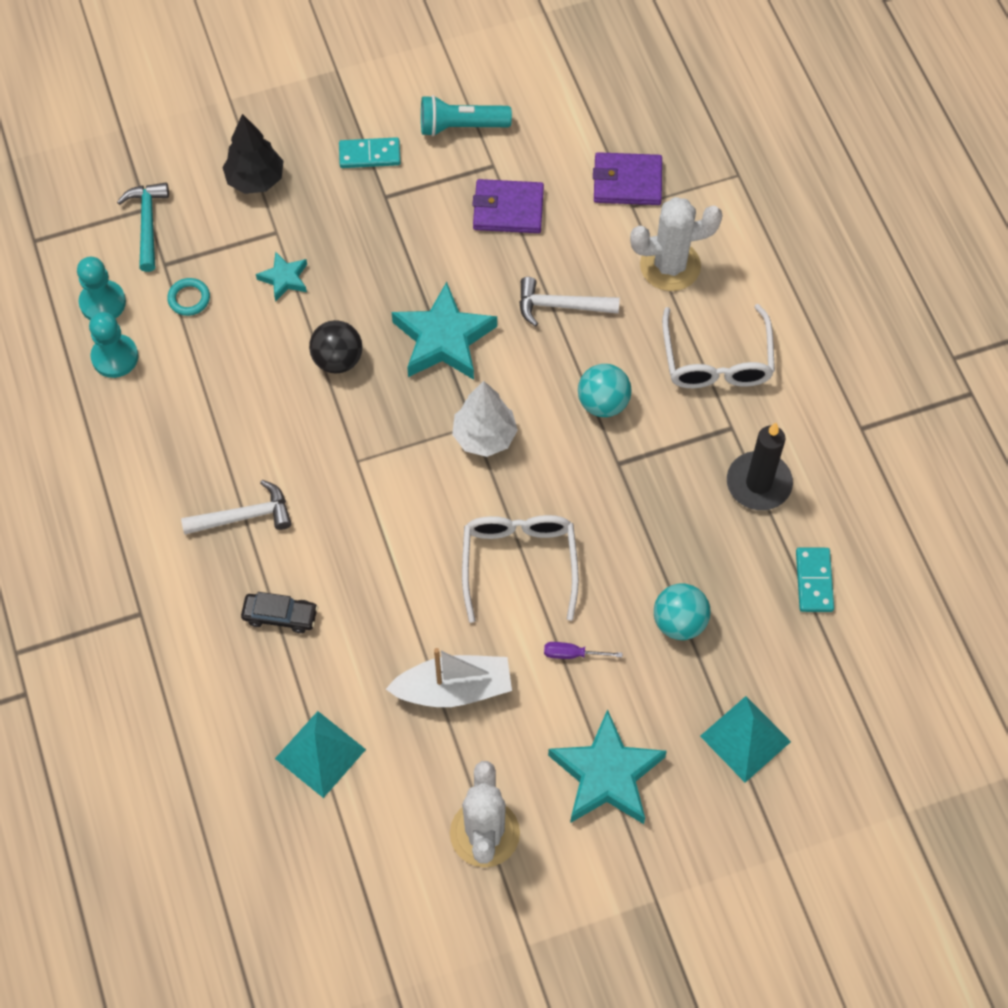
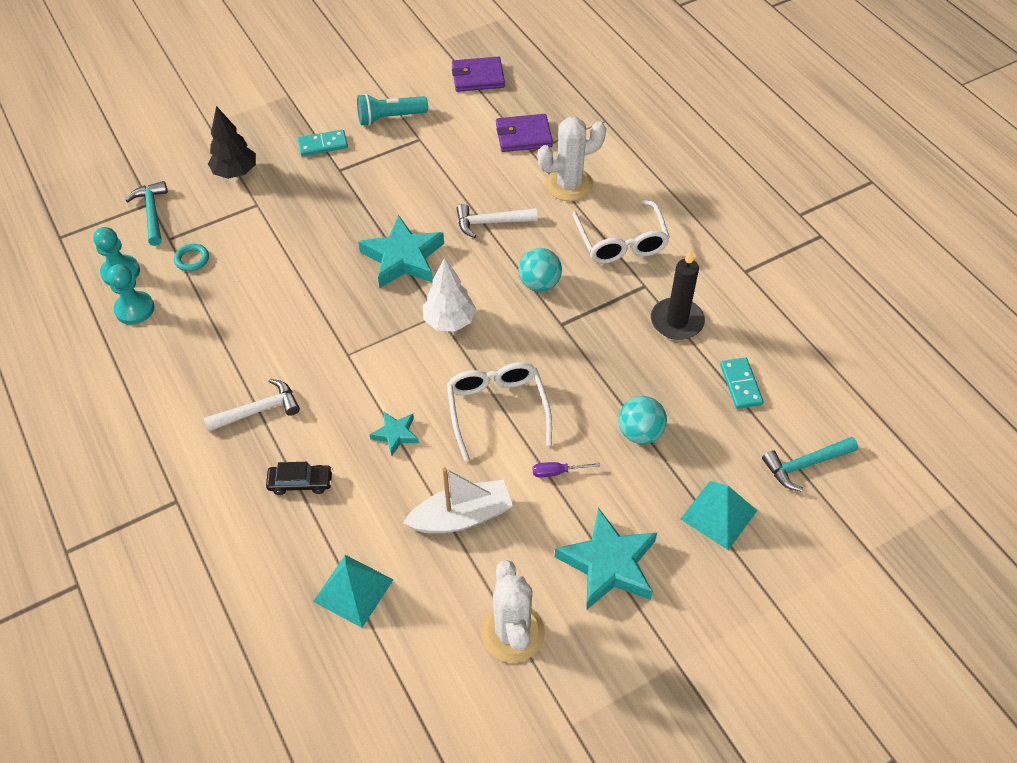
camera: 10 degrees left, 10 degrees down
turquoise star [256,251,307,302] -> turquoise star moved to [369,411,419,456]
black ball [309,320,363,373] -> none
purple wallet [472,179,544,233] -> purple wallet moved to [452,57,505,92]
none -> turquoise hammer [762,437,858,492]

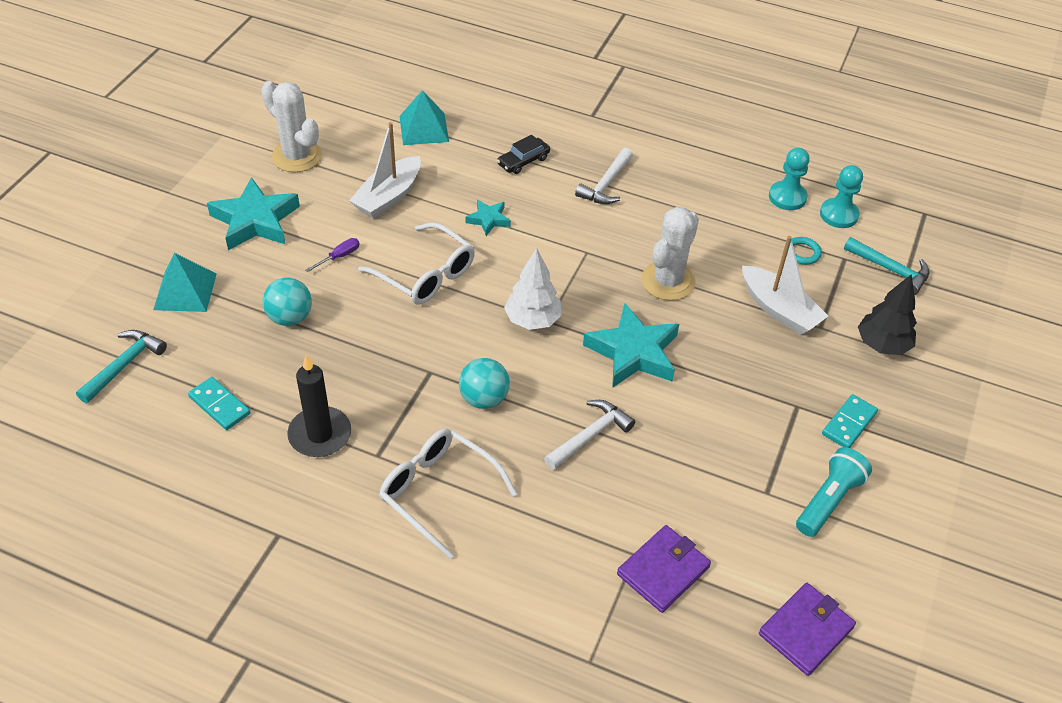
camera: 140 degrees right, 5 degrees down
white cactus [538,117,606,201] -> white cactus moved to [641,207,699,301]
none -> white boat [742,236,828,335]

